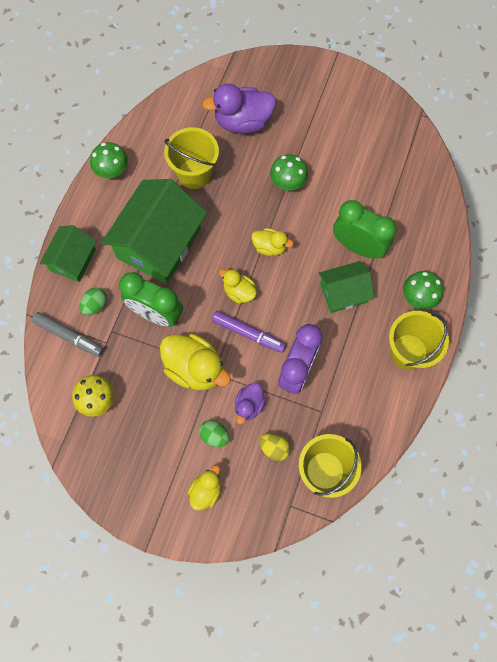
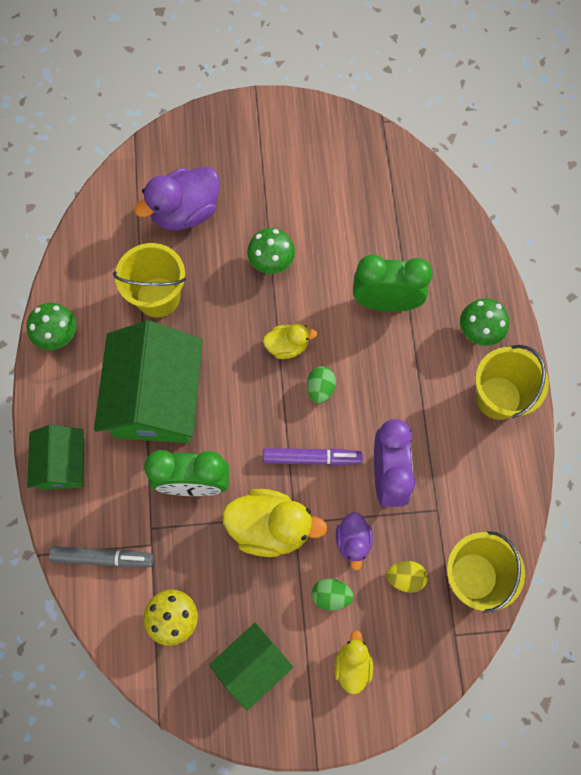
camera: 25 degrees left, 0 degrees up
green egg [80,288,107,315] -> green egg moved to [307,366,336,404]
yellow duck [219,269,257,304] -> none
green house [319,261,374,313] -> green house moved to [209,623,293,711]

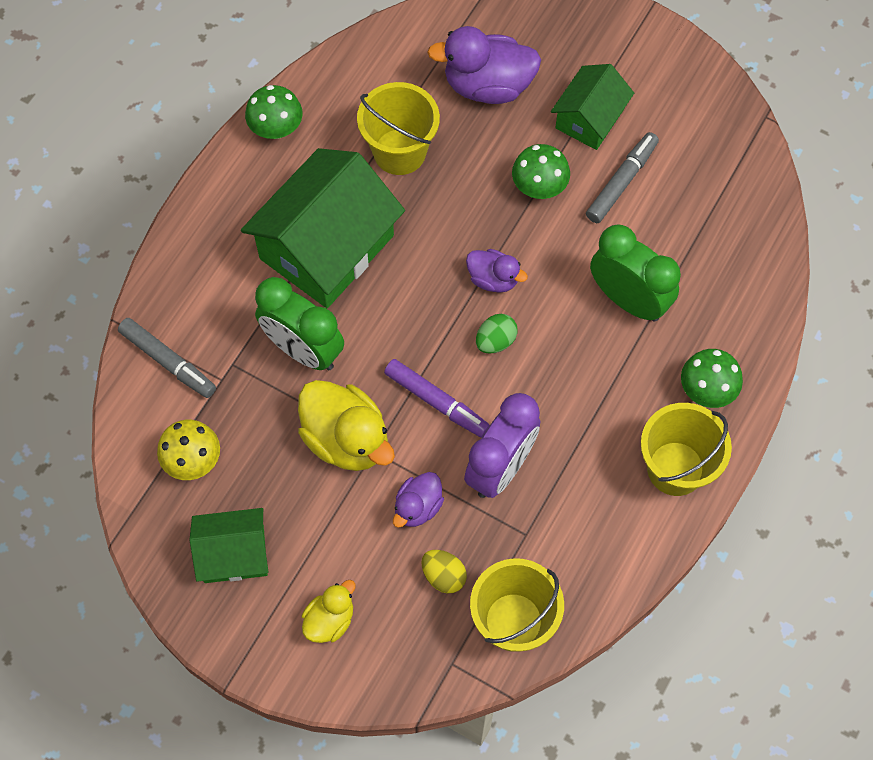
camera: 35 degrees right, 5 degrees down
green house [27,425,84,490] -> green house moved to [551,64,634,150]
yellow duck [263,324,317,359] -> purple duck [466,249,528,293]
green egg [312,578,353,611] -> none
none -> grey marker [586,132,659,223]

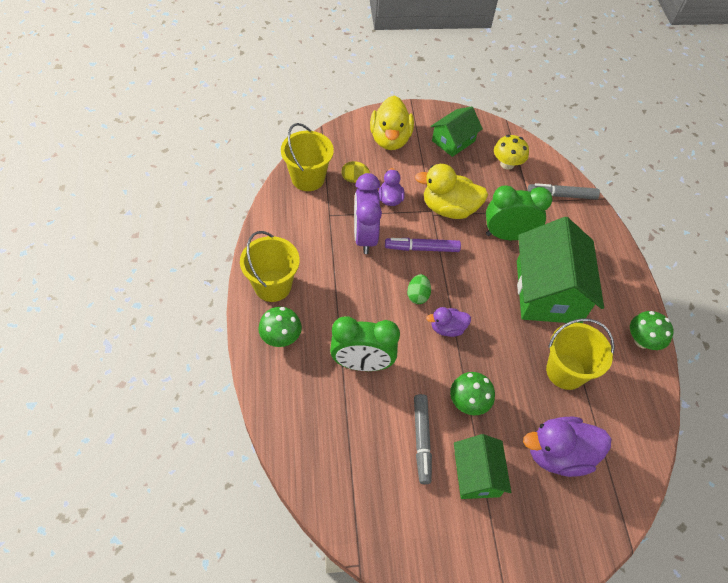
camera: 140 degrees right, 10 degrees down
yellow duck [302,580,356,643] -> yellow duck [370,96,414,150], size x1.78
purple duck [427,26,541,104] -> purple duck turned 150 degrees counterclockwise [523,417,611,477]

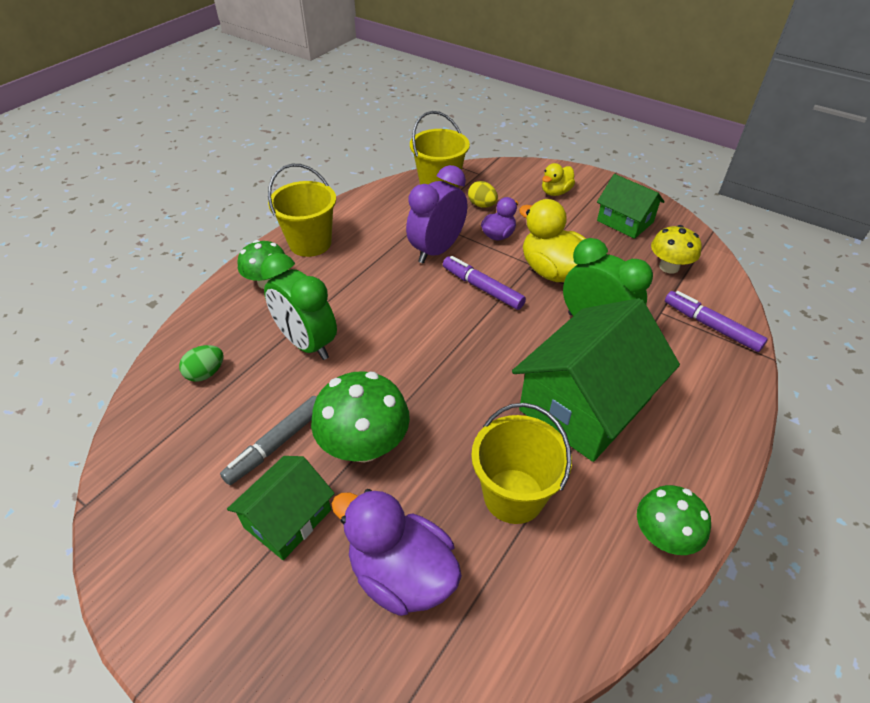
camera: 45 degrees right, 10 degrees down
yellow duck [370,96,414,150] -> yellow duck [542,163,575,196], size x0.56
green egg [407,274,431,304] -> green egg moved to [179,345,223,382]
purple duck [426,307,471,337] -> none
green house [430,107,483,157] -> green house turned 45 degrees clockwise [597,174,665,239]
green mushroom [450,372,495,415] -> green mushroom [311,371,410,462], size x1.52
grey marker [528,183,600,200] -> purple marker [665,291,768,352]

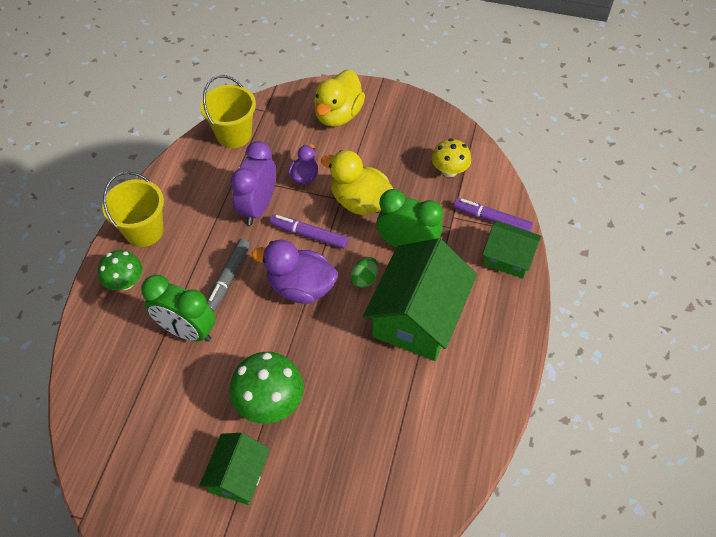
camera: 20 degrees left, 10 degrees up
green egg [179,345,223,382] -> green egg moved to [351,257,378,288]
grey marker [220,396,317,485] -> grey marker moved to [207,239,250,312]
purple duck [332,489,462,616] -> purple duck moved to [252,240,338,303]
yellow egg [468,181,498,208] -> none
yellow bucket [471,403,572,524] -> none
yellow duck [542,163,575,196] -> yellow duck [314,70,365,127], size x1.78
green house [597,174,665,239] -> green house moved to [482,221,541,278]
green mushroom [637,485,711,555] -> none

